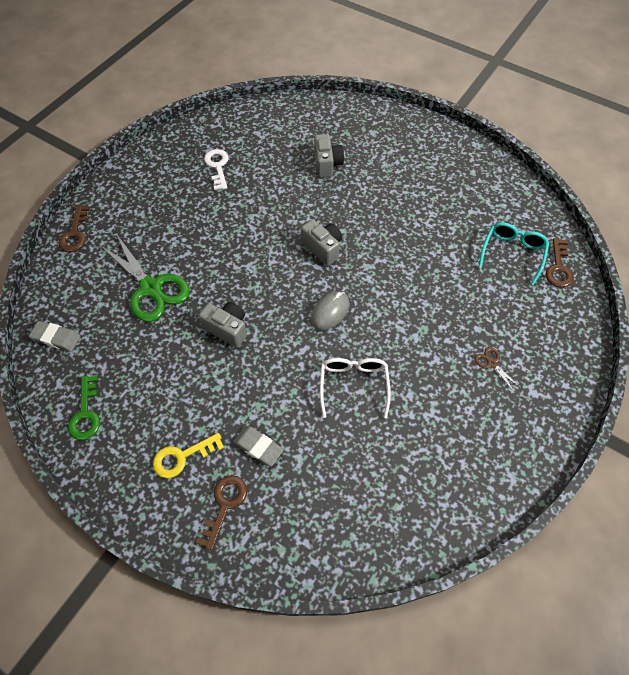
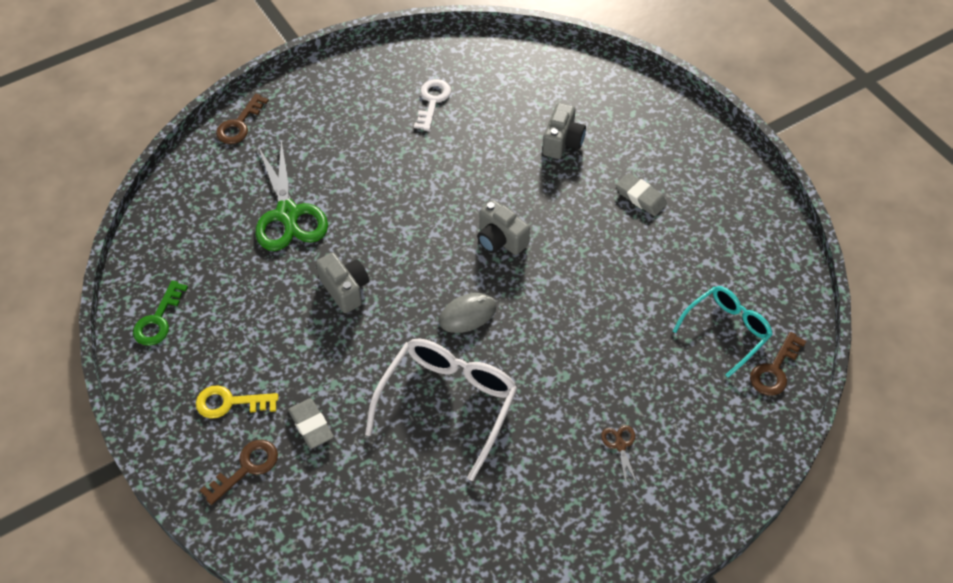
camera: 25 degrees right, 5 degrees down
grey eraser [29,321,80,351] -> grey eraser moved to [616,173,667,216]
grey camera [301,220,342,266] -> grey camera turned 150 degrees clockwise [477,200,530,255]
white glasses [320,358,391,418] -> white glasses [365,339,518,481], size x1.55

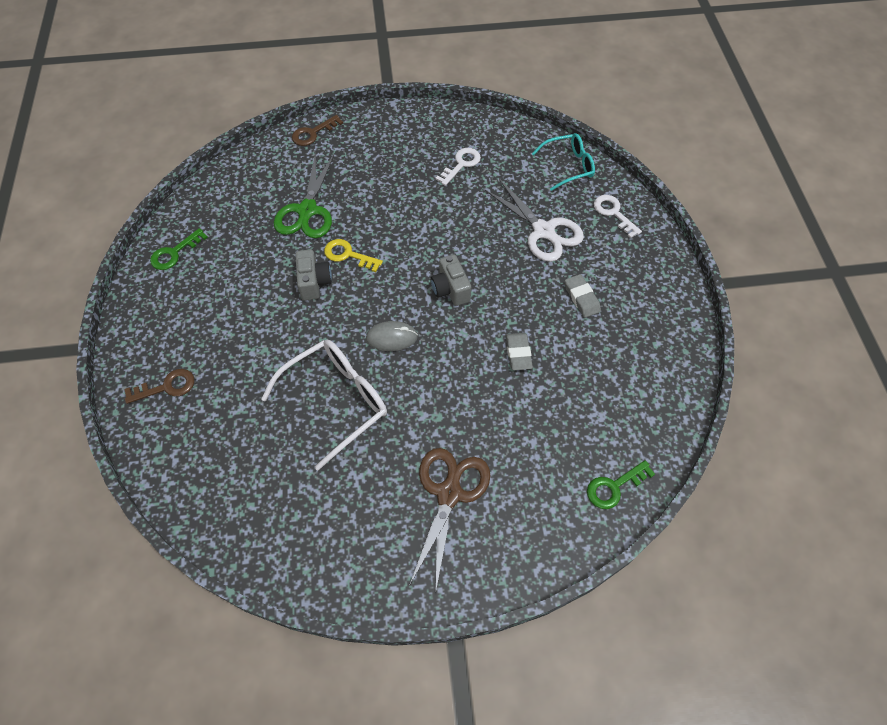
camera: 25 degrees right, 5 degrees up
yellow key [196,385,279,418] -> yellow key moved to [324,239,383,272]
grey eraser [288,398,334,449] -> grey eraser moved to [506,333,533,370]
grey camera [542,103,586,159] -> white scissors [484,179,584,262]
brown scissors [601,425,638,485] -> brown scissors [409,448,490,590], size x2.39
turquoise glasses [673,286,773,378] -> turquoise glasses moved to [532,133,595,191]
brown key [750,332,806,395] -> green key [587,460,655,509]
none -> white key [594,195,642,238]

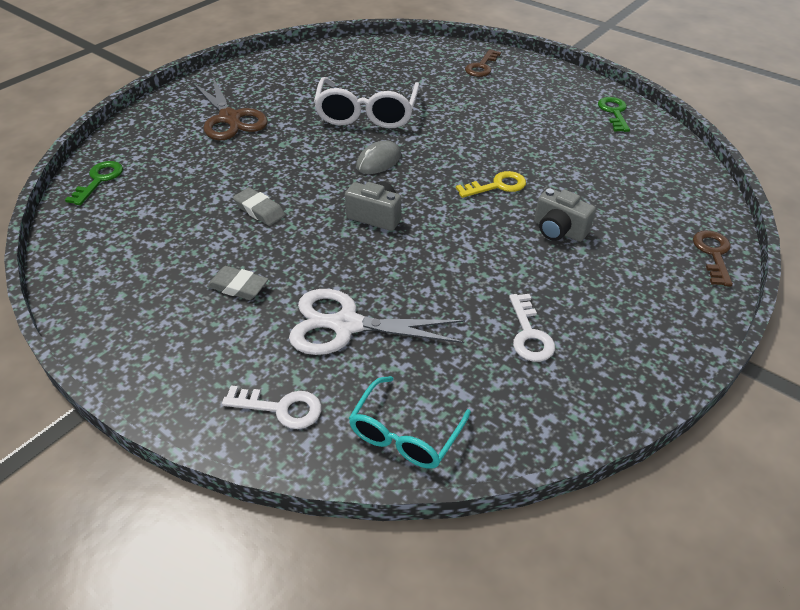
camera: 135 degrees right, 15 degrees down
green scissors [274,153,335,238] -> none
grey camera [295,249,332,300] -> grey camera moved to [534,188,596,242]

